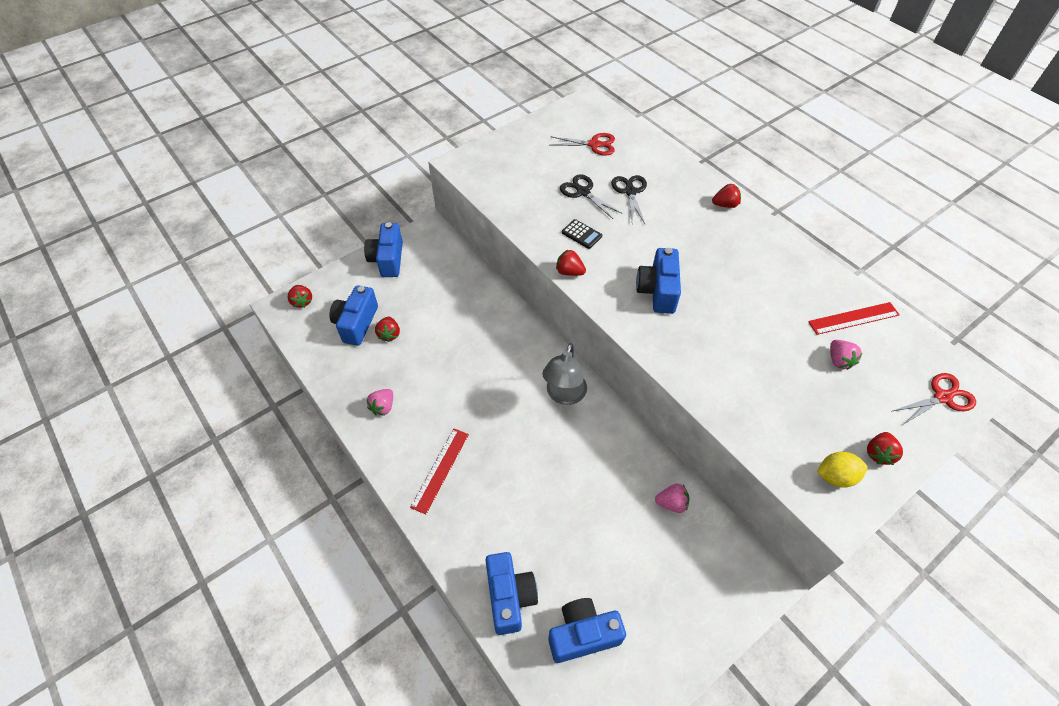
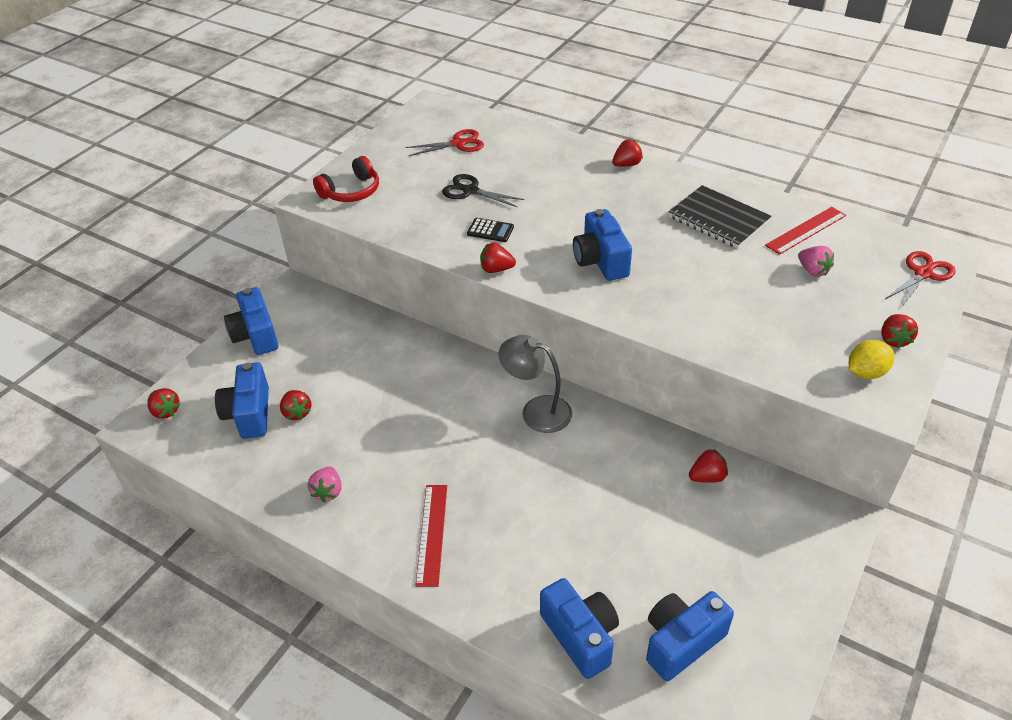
camera: 20 degrees left, 10 degrees down
grey lamp [542,343,587,405] -> grey lamp turned 120 degrees clockwise [499,335,572,433]
black scissors [611,175,647,224] -> none
pink strawberry [655,483,690,513] -> red strawberry [689,449,728,483]
none -> red headphones [313,156,379,202]
none -> black notebook [669,185,771,249]

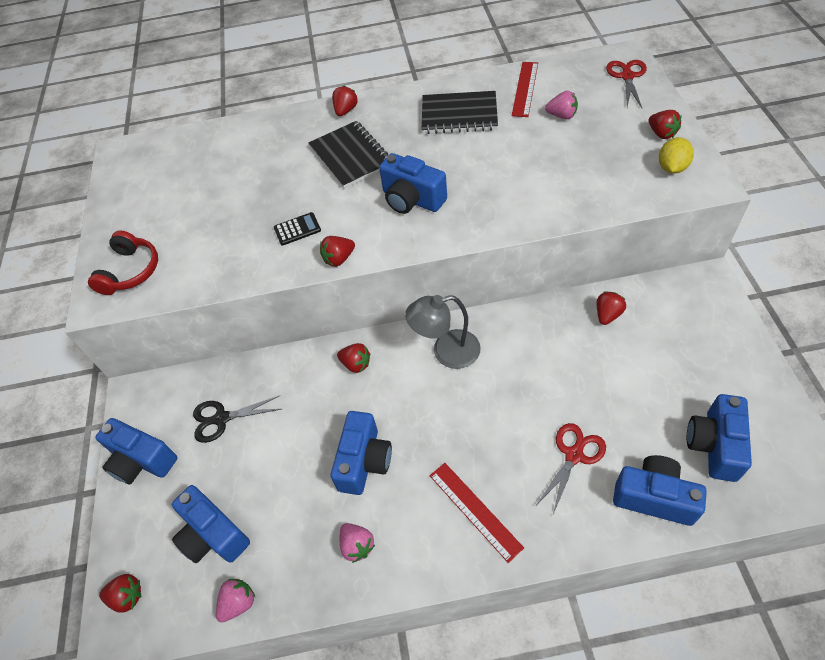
camera: 35 degrees left, 10 degrees up
red strawberry [280,390,312,420] -> red strawberry moved to [337,343,370,373]
red scissors [405,129,484,156] -> red scissors moved to [536,423,606,514]
black scissors [442,174,524,207] -> black scissors moved to [193,395,281,443]
none -> pink strawberry [216,579,255,622]
none -> black notebook [309,121,388,189]
none -> blue camera [330,411,392,495]

